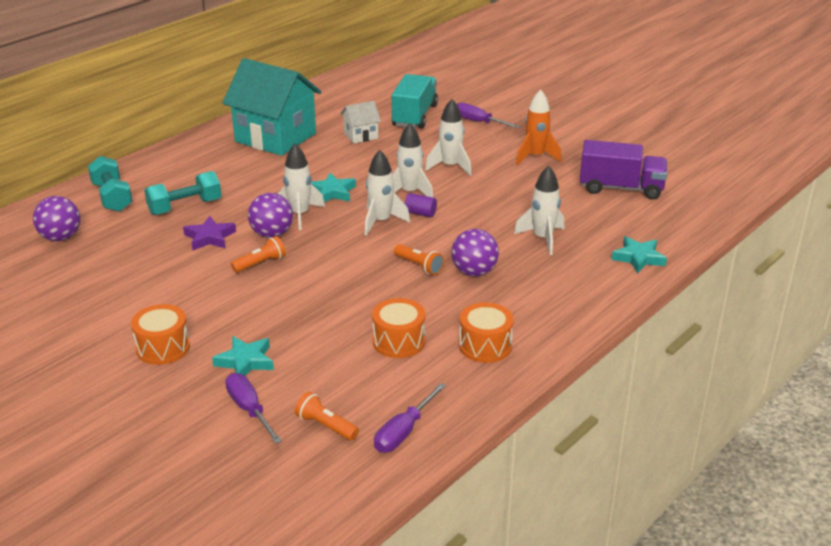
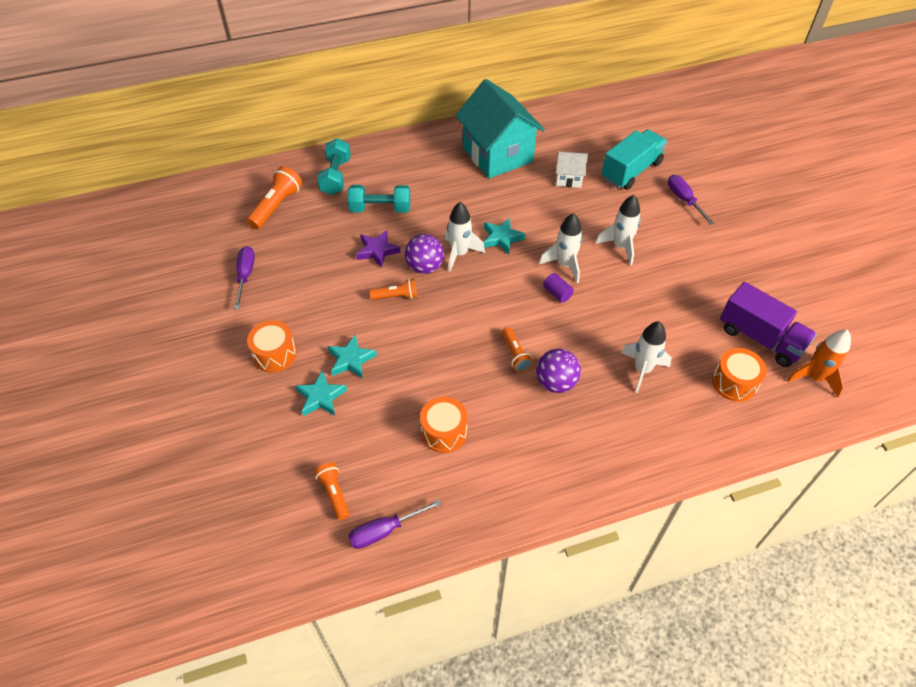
camera: 30 degrees right, 20 degrees up
purple ball [33,196,80,241] -> orange flashlight [246,166,302,229]
purple screwdriver [225,373,282,444] -> purple screwdriver moved to [234,246,255,309]
white rocket [365,150,410,236] -> none
orange drum [459,302,514,363] -> orange drum moved to [712,348,767,402]
orange rocket [516,90,561,165] -> orange rocket moved to [787,330,851,397]
turquoise star [611,236,667,273] -> turquoise star moved to [328,335,377,379]

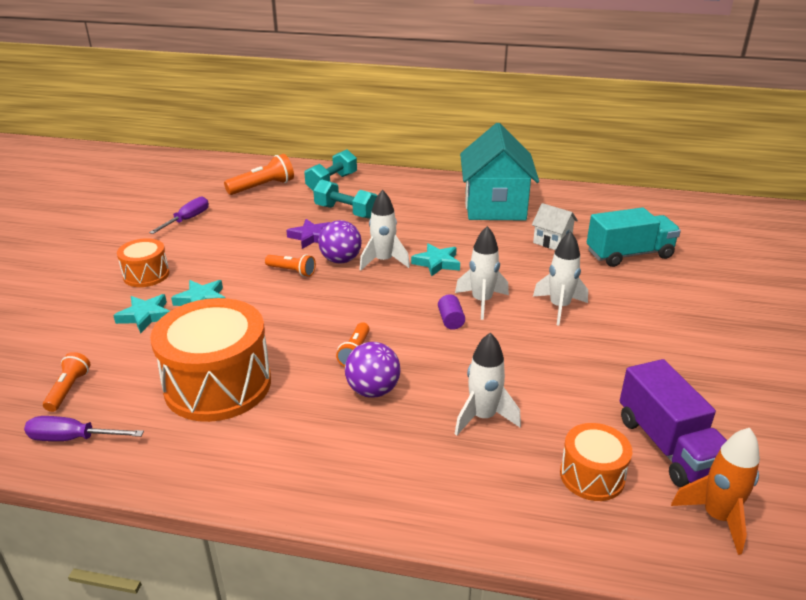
camera: 30 degrees right, 20 degrees down
orange drum [420,397,468,453] -> orange drum [150,298,271,422], size x1.91
purple screwdriver [668,175,715,225] -> none

